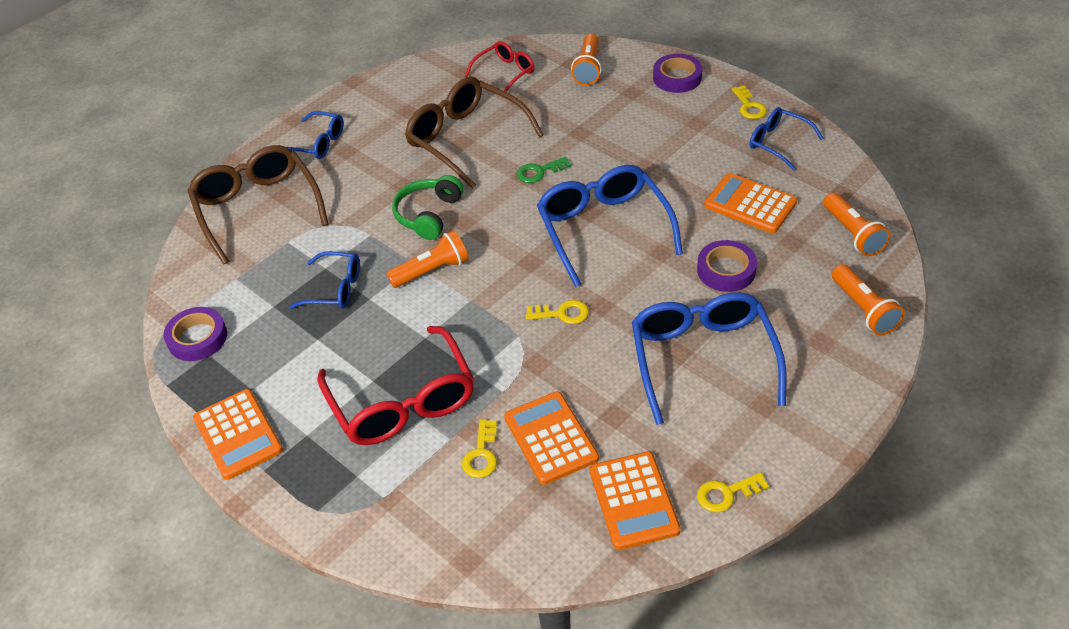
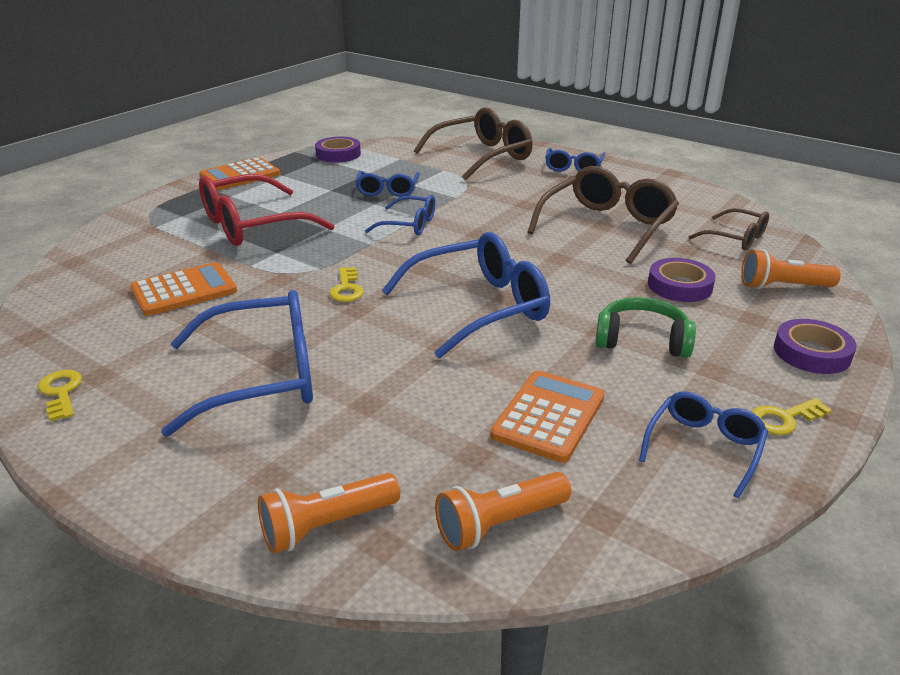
camera: 80 degrees right, 15 degrees down
orange flashlight [386,230,469,288] -> blue glasses [365,195,435,235]
green headphones [392,175,464,240] -> green headphones moved to [595,297,696,358]
yellow key [462,419,497,478] -> none
red glasses [465,41,534,92] -> brown glasses [689,208,769,251]
green key [517,157,571,183] -> none
orange calculator [590,452,681,550] -> none
purple tape [697,240,757,292] -> purple tape moved to [648,258,716,302]

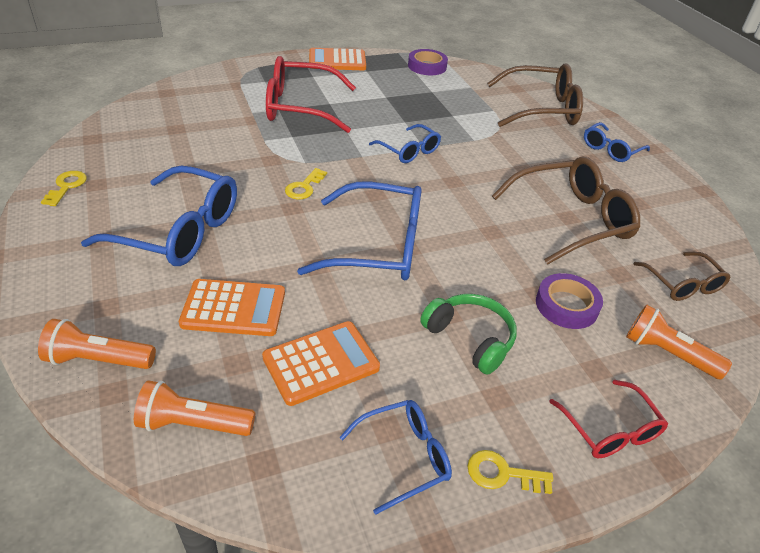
camera: 30 degrees right, 10 degrees up
orange calculator [130,262,237,316] -> orange calculator moved to [179,279,285,336]
blue glasses [355,171,420,197] -> none
purple tape [774,319,857,374] -> red glasses [549,380,668,458]

